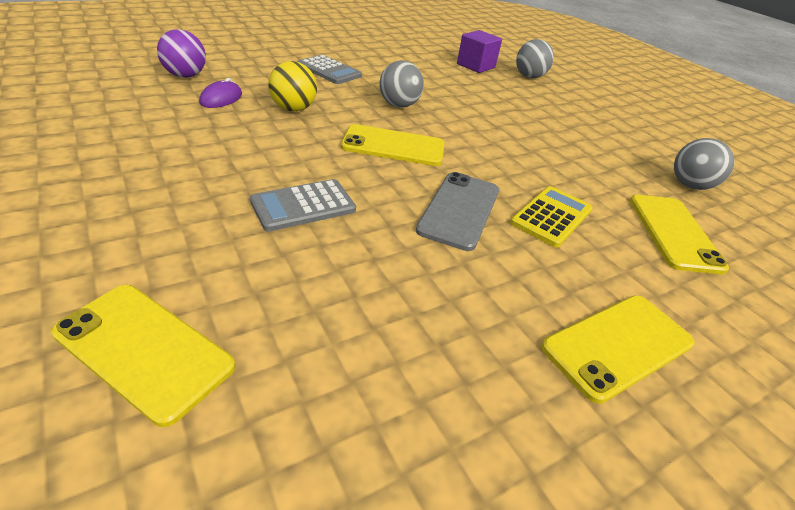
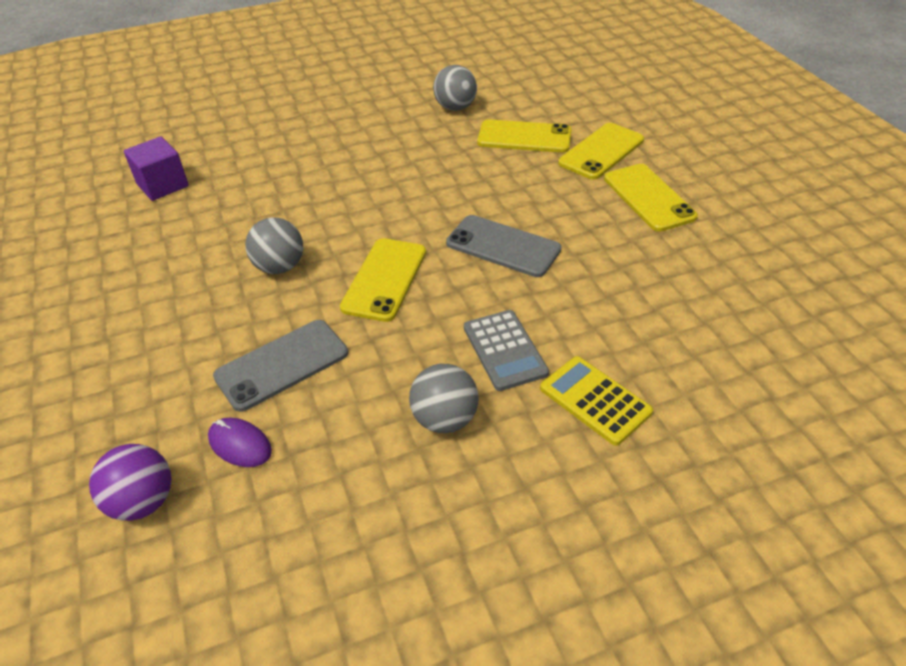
camera: 75 degrees left, 5 degrees up
yellow phone [51,285,236,427] -> yellow phone moved to [558,123,644,180]
yellow ball [268,61,317,112] -> grey phone [213,320,348,412]
grey calculator [298,55,362,84] -> none
yellow calculator [510,186,593,247] -> yellow calculator moved to [540,356,653,446]
grey ball [516,39,554,78] -> grey ball moved to [409,364,479,433]

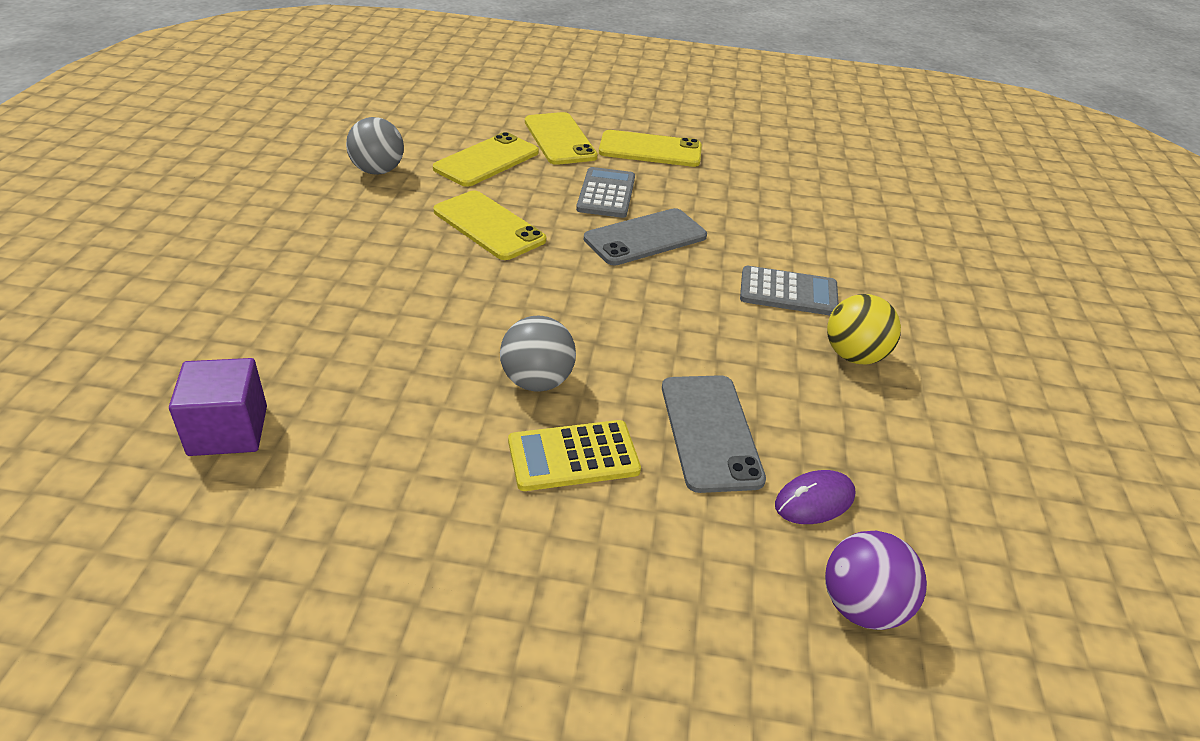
camera: 65 degrees left, 5 degrees down
yellow phone [340,238,426,322] -> yellow phone moved to [433,191,546,260]
grey ball [409,364,479,433] -> yellow ball [827,294,901,364]
yellow calculator [540,356,653,446] -> yellow calculator moved to [508,420,641,491]
none -> grey calculator [576,167,635,218]

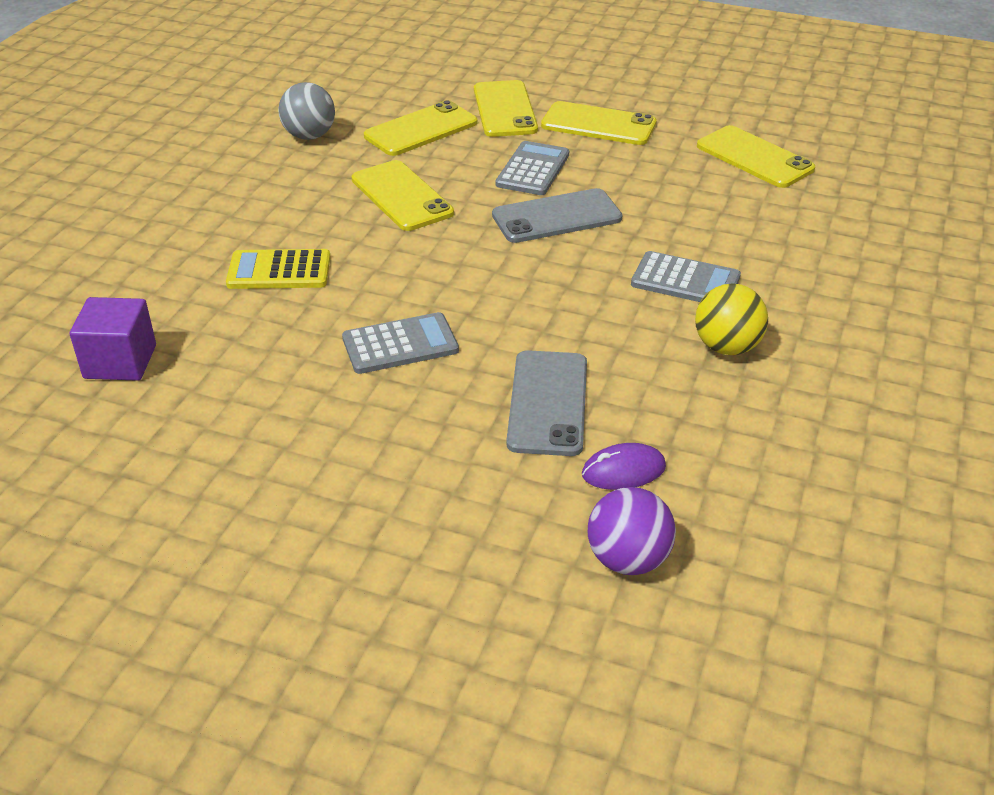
camera: 15 degrees right, 0 degrees up
grey ball [500,316,576,392] -> grey calculator [342,312,459,374]
yellow calculator [508,420,641,491] -> yellow calculator moved to [226,249,330,289]
none -> yellow phone [697,125,815,188]

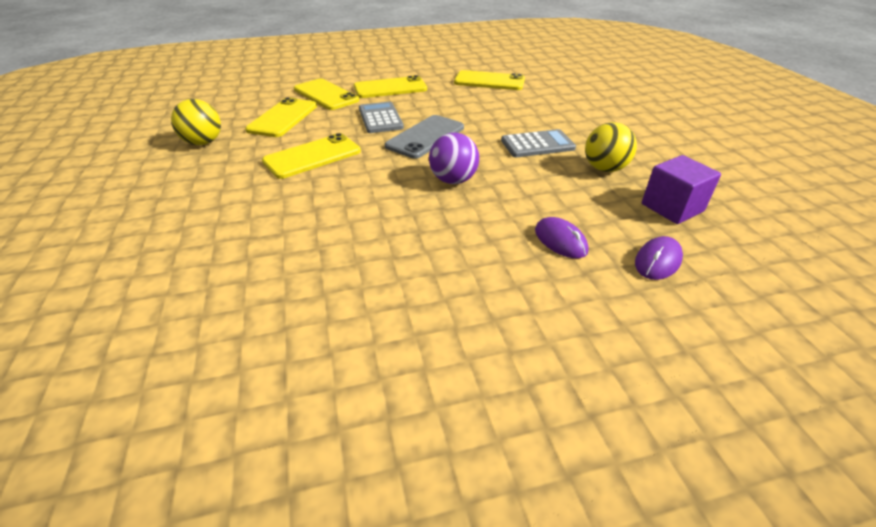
camera: 35 degrees left, 0 degrees up
purple cube [70,297,156,381] -> purple cube moved to [642,155,721,224]
yellow calculator [226,249,330,289] -> none
grey ball [278,82,335,140] -> yellow ball [171,99,221,145]
grey calculator [342,312,459,374] -> none
yellow phone [352,160,454,231] -> yellow phone turned 60 degrees counterclockwise [262,133,361,179]
grey phone [506,350,587,456] -> purple mouse [535,217,589,258]
purple ball [588,487,676,575] -> purple ball moved to [429,133,479,184]

